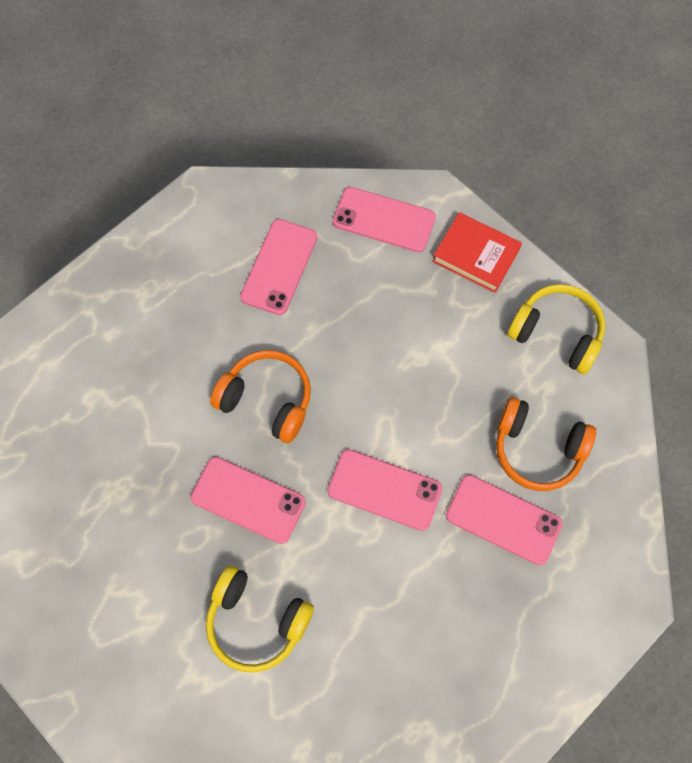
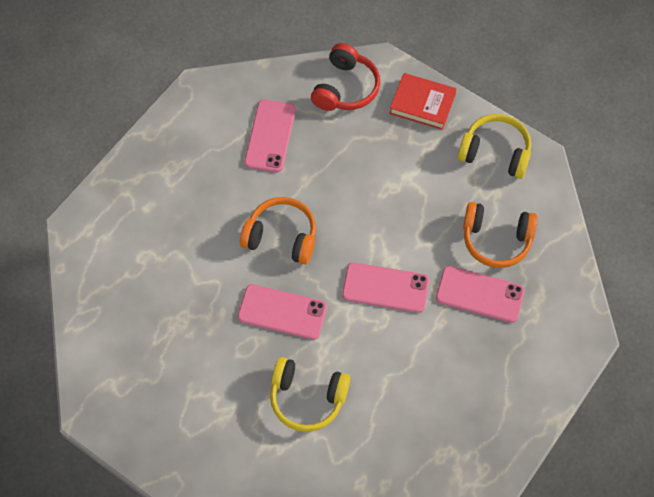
camera: 10 degrees left, 5 degrees down
pink phone [333,187,436,252] -> red headphones [311,43,380,111]

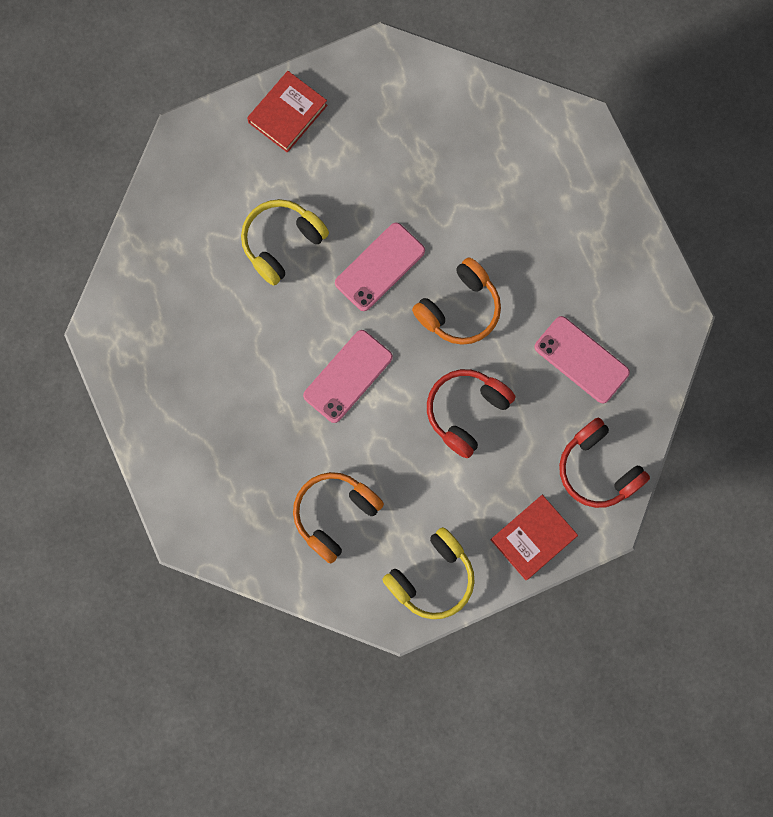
camera: 120 degrees right, 15 degrees up
pink phone [436,266,525,323] -> none
none -> red book [247,71,328,153]
none -> red headphones [427,369,515,458]

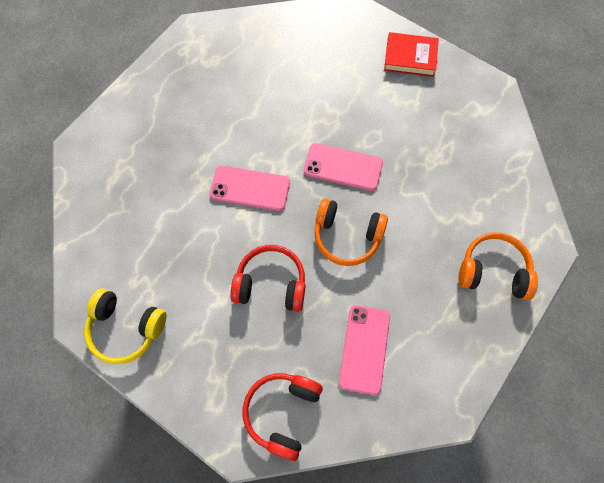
camera: 60 degrees right, 10 degrees down
yellow headphones [241,199,329,286] -> none
orange headphones [293,472,384,564] -> orange headphones moved to [458,232,538,300]
red book [491,495,578,580] -> none

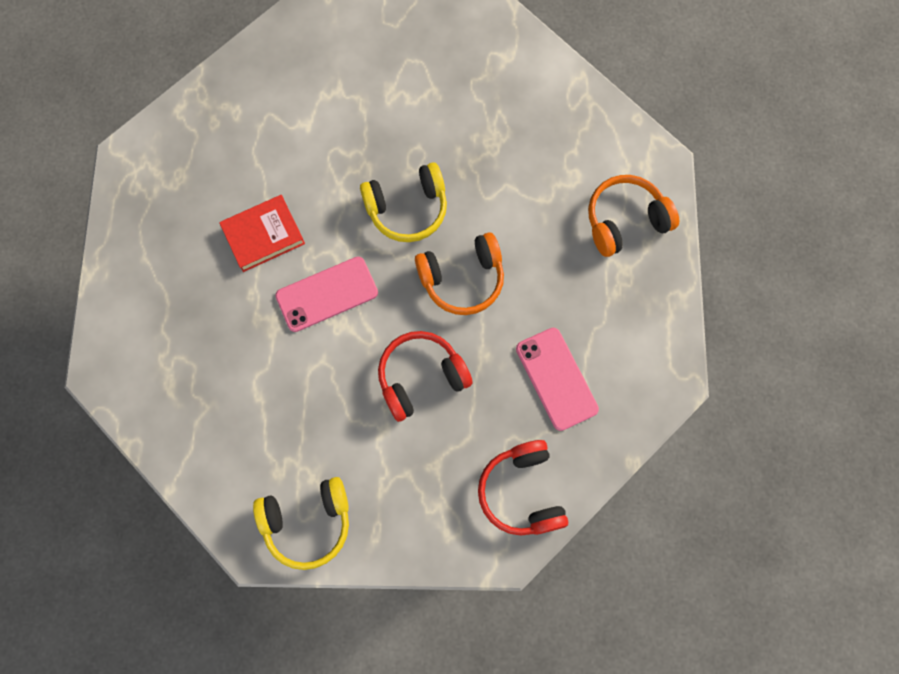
camera: 35 degrees left, 5 degrees up
pink phone [304,143,383,191] -> yellow headphones [360,162,447,242]
red book [384,32,439,77] -> red book moved to [219,195,305,272]

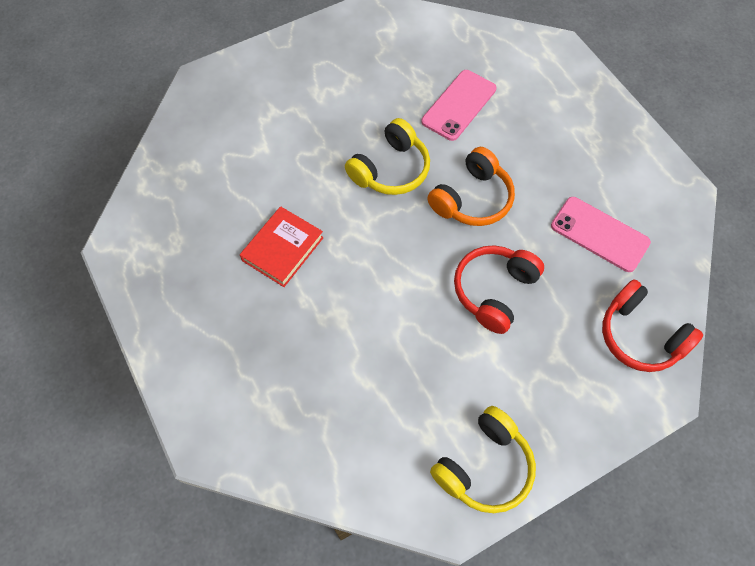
camera: 30 degrees left, 10 degrees down
pink phone [275,257,378,332] -> pink phone moved to [421,70,497,141]
orange headphones [588,175,679,257] -> none

